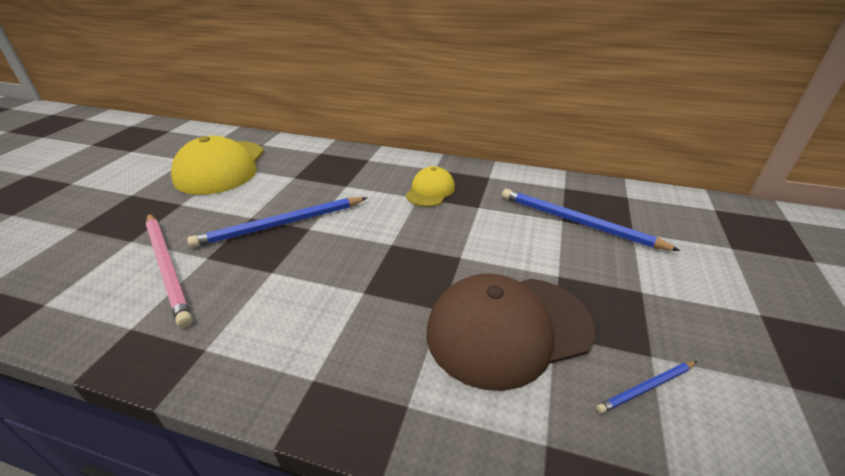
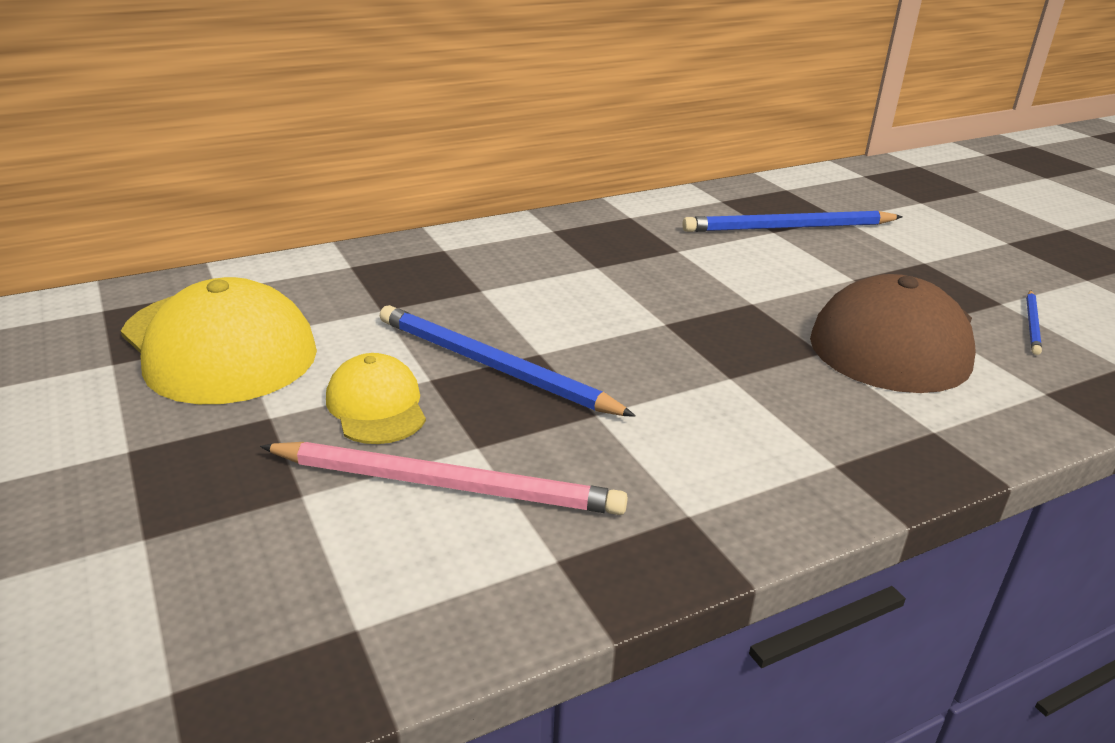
camera: 45 degrees left, 5 degrees down
blue pencil [187,197,367,248] -> blue pencil turned 105 degrees clockwise [380,305,636,417]
yellow cap [406,166,455,207] -> yellow cap moved to [326,353,426,444]

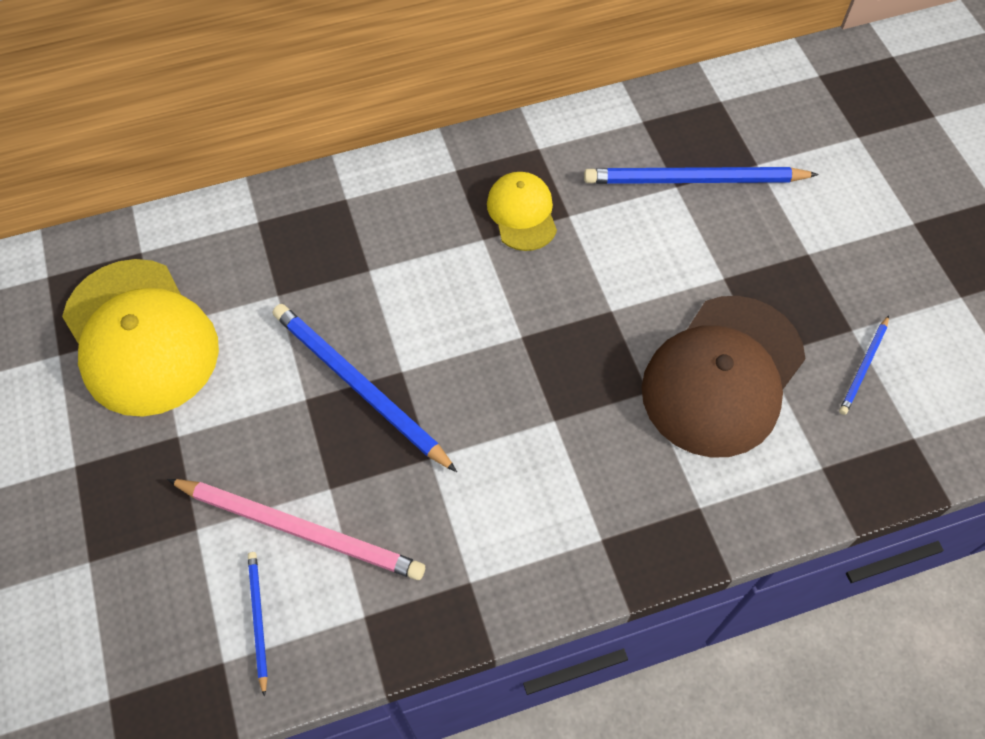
camera: 10 degrees right, 30 degrees up
yellow cap [326,353,426,444] -> yellow cap moved to [487,172,557,251]
none -> blue pencil [248,552,268,697]

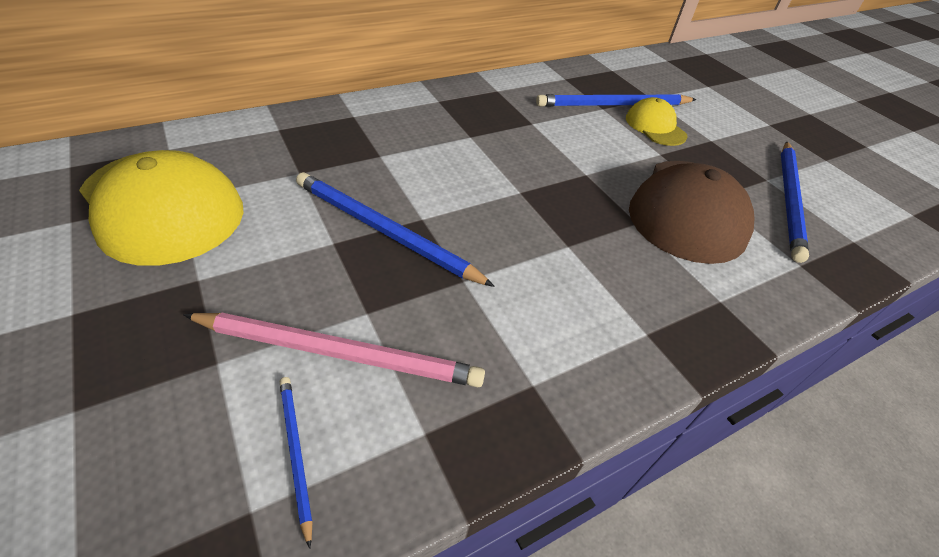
camera: 15 degrees left, 15 degrees down
yellow cap [487,172,557,251] -> yellow cap moved to [626,97,688,146]
blue pencil [839,315,889,415] -> blue pencil [781,141,809,263], size x2.02

